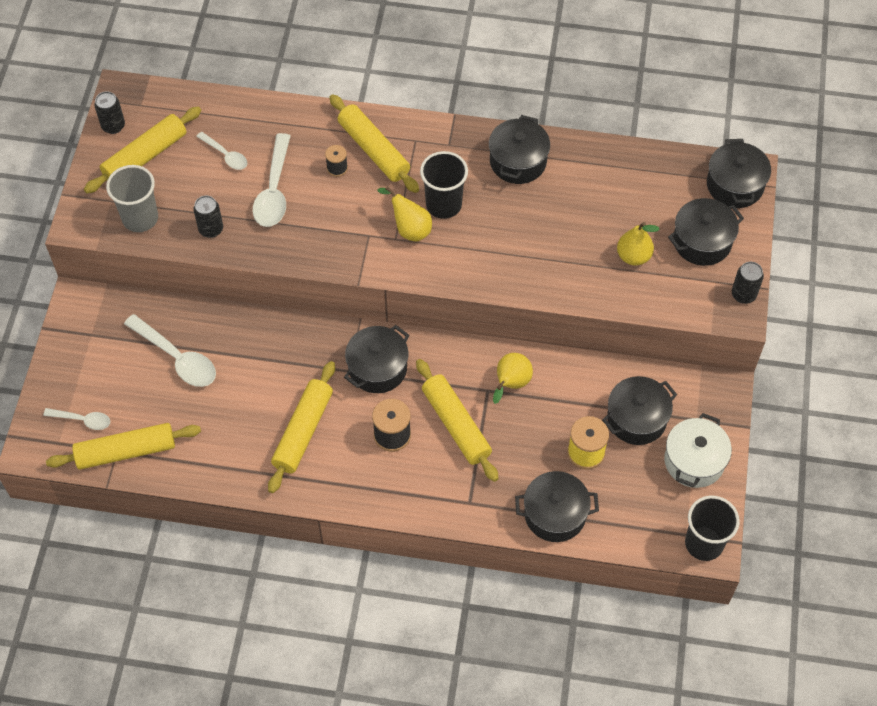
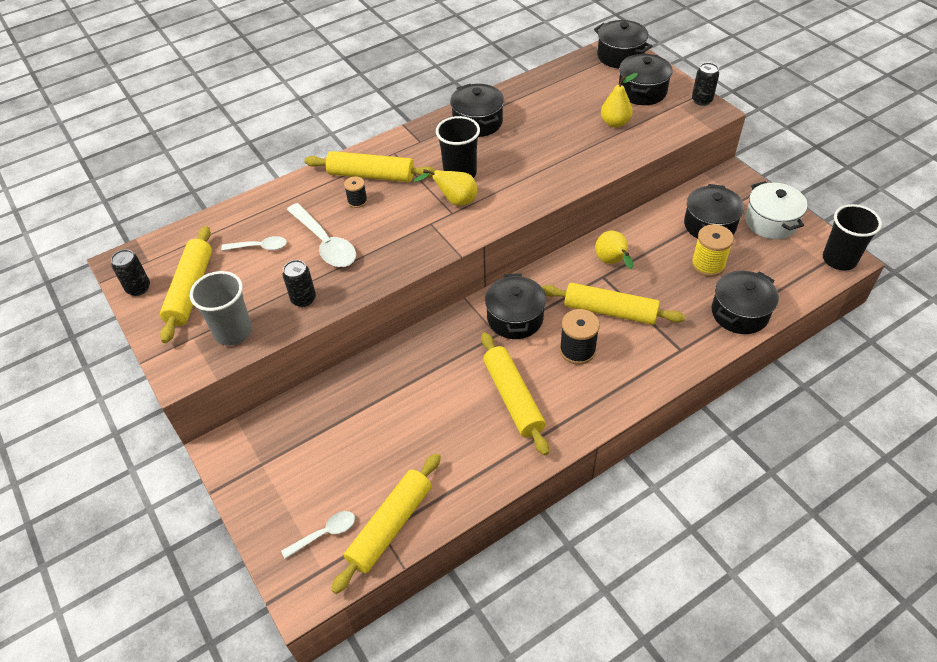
camera: 40 degrees left, 10 degrees down
white spoon [124,314,216,387] -> none

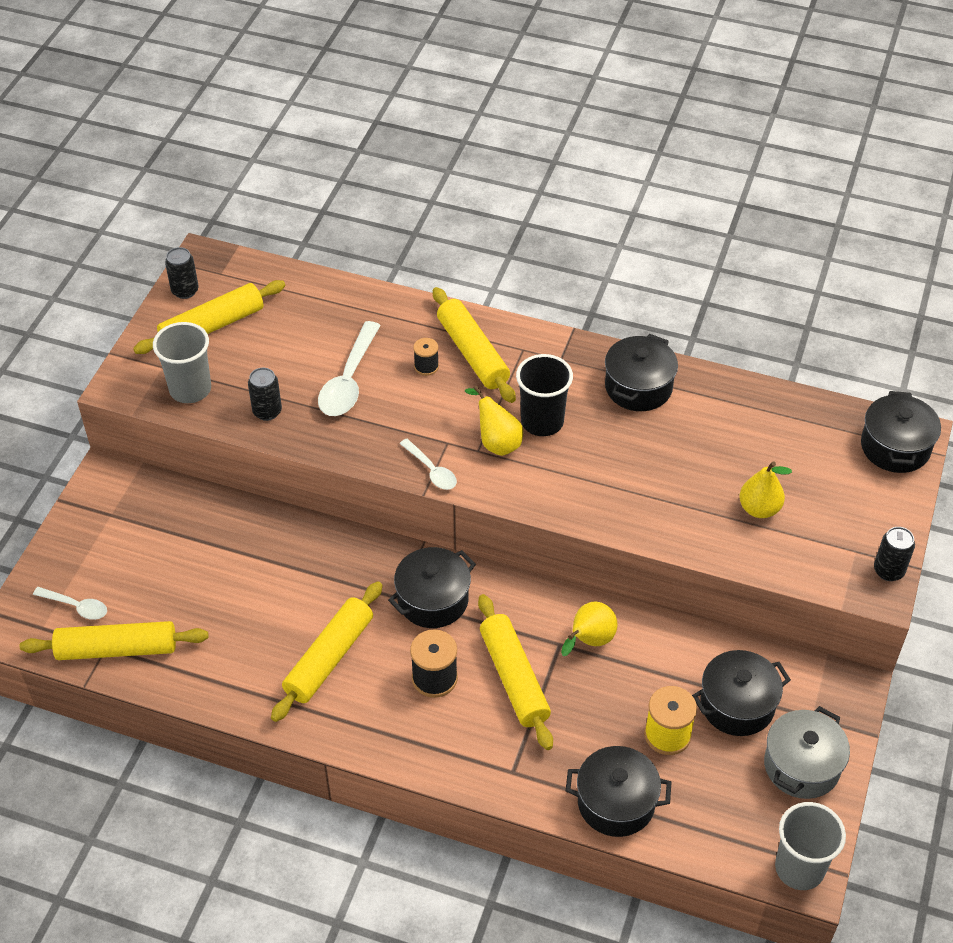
camera: 50 degrees right, 0 degrees up
white spoon [221,236,287,251] -> white spoon moved to [400,439,457,490]
black pot [619,53,673,105] -> none
white pot [745,181,807,239] -> grey pot [764,706,850,799]
black cup [823,204,882,271] -> grey cup [775,802,846,890]

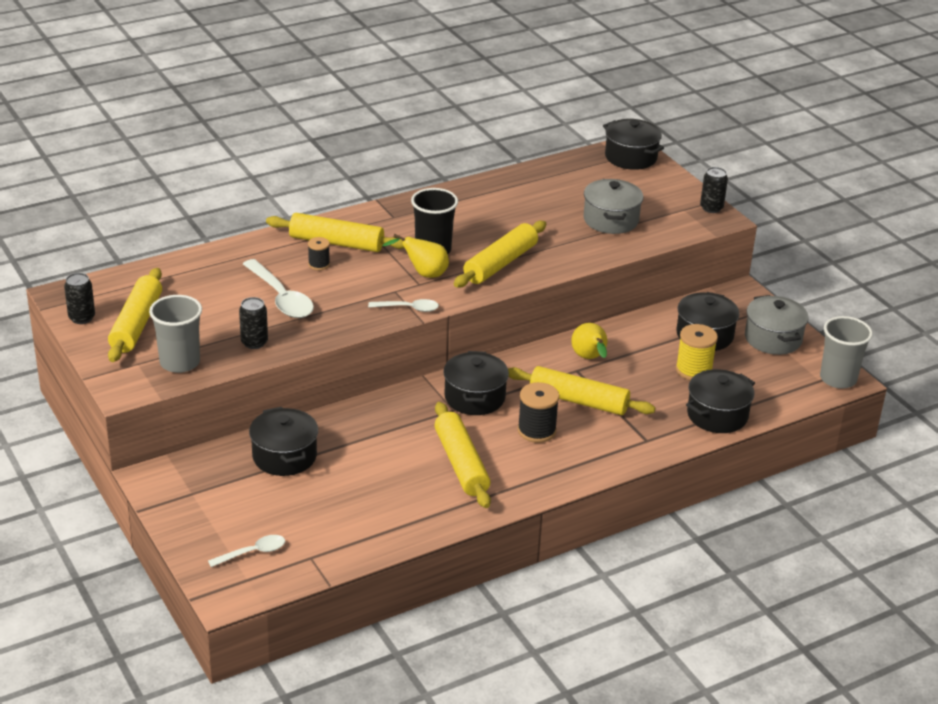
camera: 50 degrees left, 15 degrees down
yellow rolling pin [20,621,208,660] -> yellow rolling pin moved to [454,220,546,288]
black pot [605,334,678,411] -> black pot moved to [249,407,318,476]
yellow pear [739,461,792,518] -> grey pot [583,179,643,234]

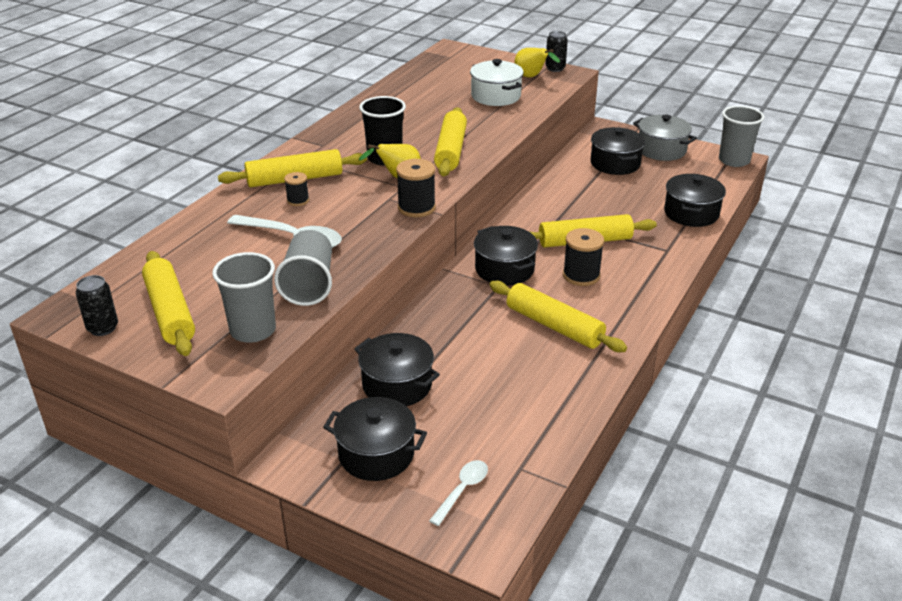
camera: 30 degrees left, 0 degrees up
black can [239,297,268,349] -> grey cup [274,230,332,306]
white spoon [368,299,439,312] -> black spool [396,159,436,217]
yellow pear [571,323,607,359] -> yellow pear moved to [514,48,560,77]
grey pot [583,179,643,234] -> white pot [470,59,524,106]
black pot [603,119,664,170] -> black pot moved to [323,397,427,481]
yellow spool [676,324,718,380] -> none

